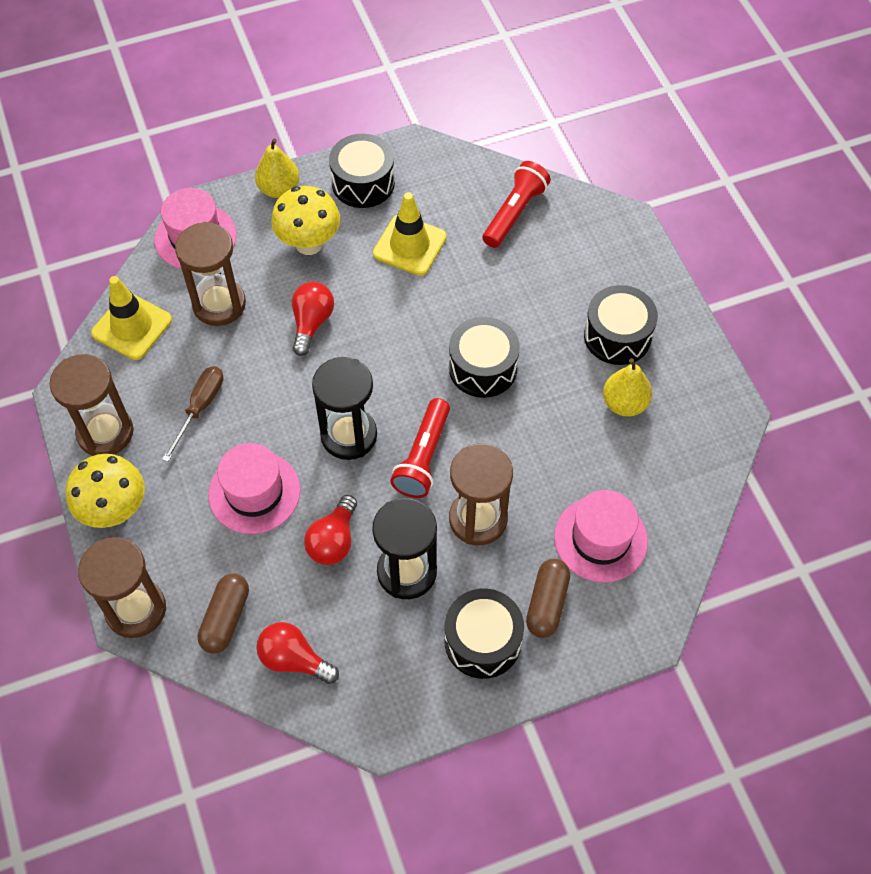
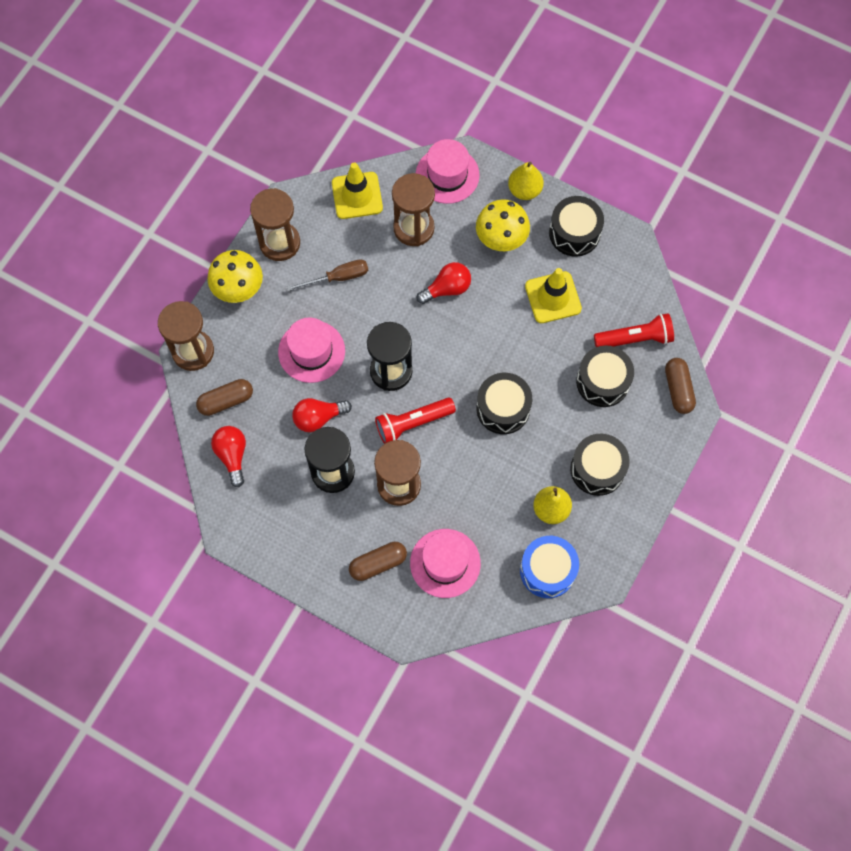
camera: 50 degrees right, 10 degrees up
black drum [445,589,524,679] -> black drum moved to [576,345,634,407]
none -> blue drum [520,536,579,598]
none -> brown capsule [665,358,696,414]

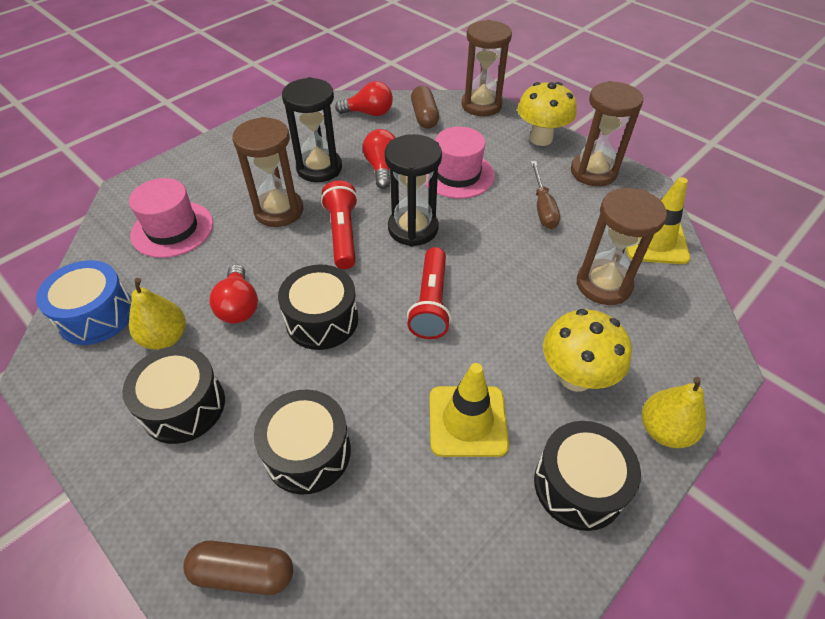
camera: 105 degrees right, 20 degrees down
brown capsule [349,542,407,581] -> none
pink hat [416,139,480,204] -> none
red light bulb [417,262,471,304] -> red light bulb moved to [209,264,258,324]
red flashlight [594,313,674,347] -> red flashlight moved to [407,247,451,339]

